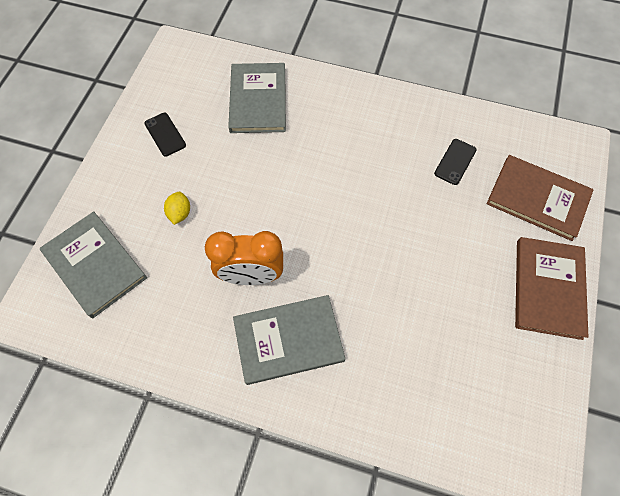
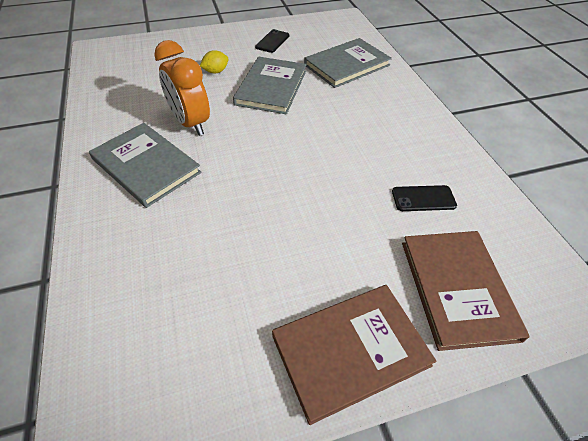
camera: 55 degrees right, 15 degrees down
grey book [40,211,147,318] -> grey book moved to [233,57,307,114]

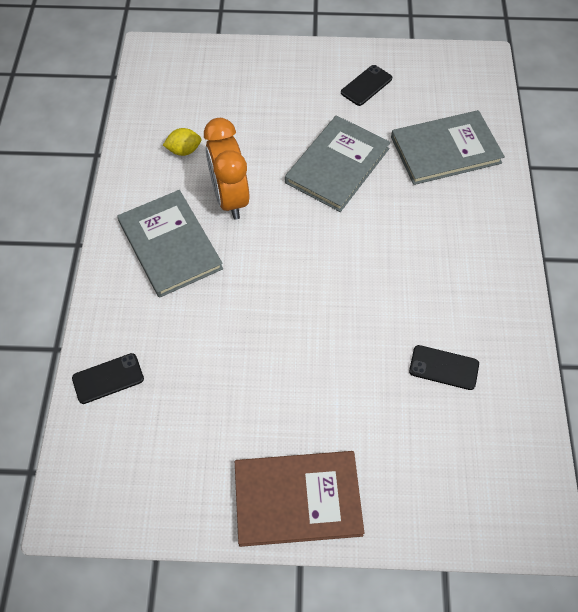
camera: 20 degrees right, 10 degrees up
yellow lemon [200,50,229,74] -> yellow lemon moved to [163,128,201,156]
brown book [402,231,530,351] -> none
none -> black phone [72,353,144,404]

